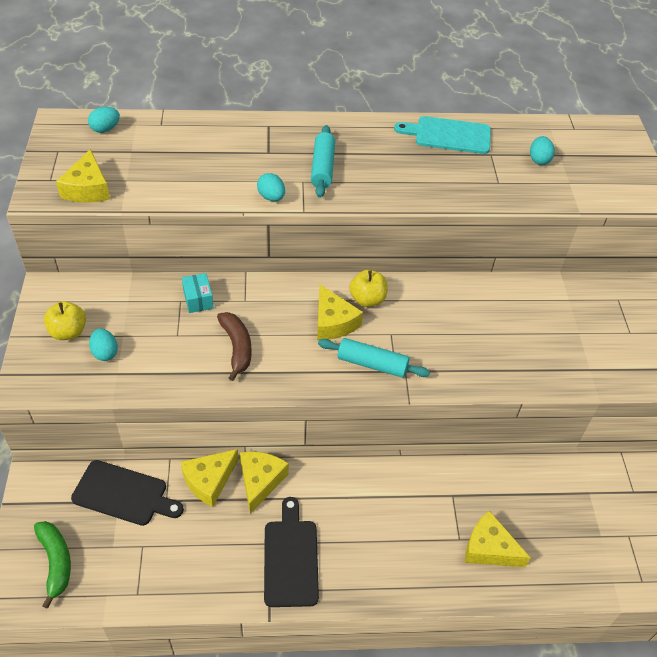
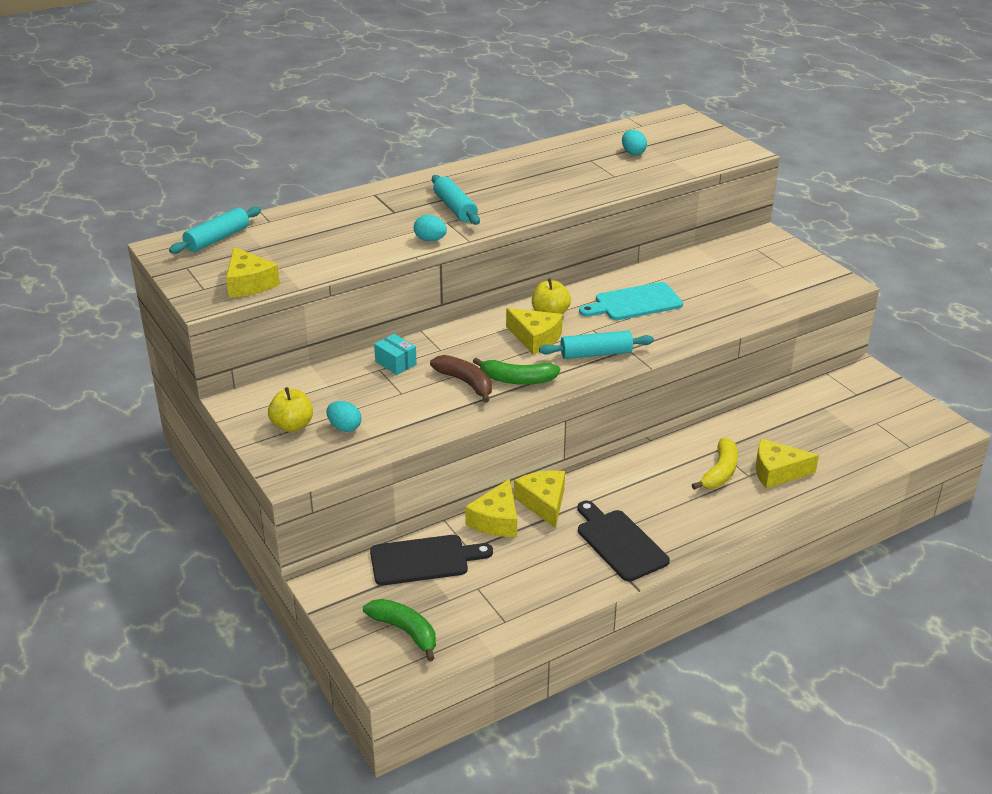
camera: 25 degrees left, 15 degrees down
turquoise egg [88,107,120,133] -> turquoise rolling pin [169,207,261,254]
turquoise cutting board [394,116,491,154] -> turquoise cutting board moved to [579,282,683,320]
none -> green banana [473,358,560,385]
none -> yellow banana [692,438,738,490]

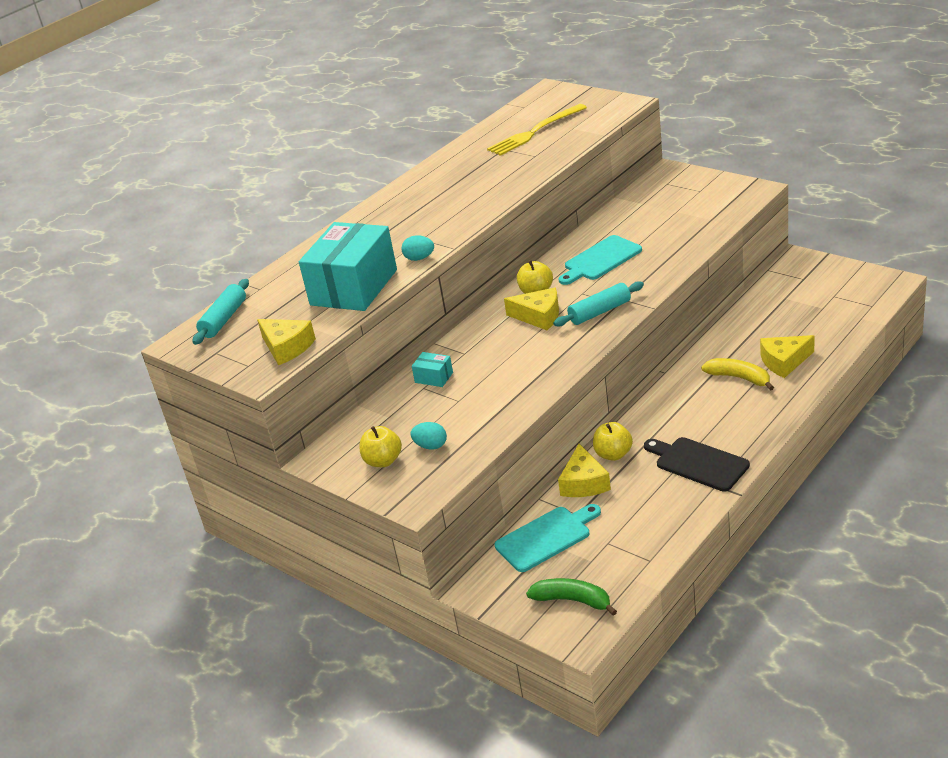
camera: 15 degrees left, 0 degrees up
black cutting board [370,535,493,585] -> turquoise cutting board [495,504,601,572]
brown banana [430,355,492,403] -> none
turquoise rolling pin [432,175,480,225] -> none
green banana [473,358,560,385] -> none
yellow cheese [514,470,565,528] -> yellow apple [593,422,633,461]
turquoise egg [622,130,647,155] -> yellow fork [487,104,587,156]
yellow banana [692,438,738,490] -> yellow banana turned 60 degrees counterclockwise [701,358,774,391]
none -> turquoise box [299,222,397,311]

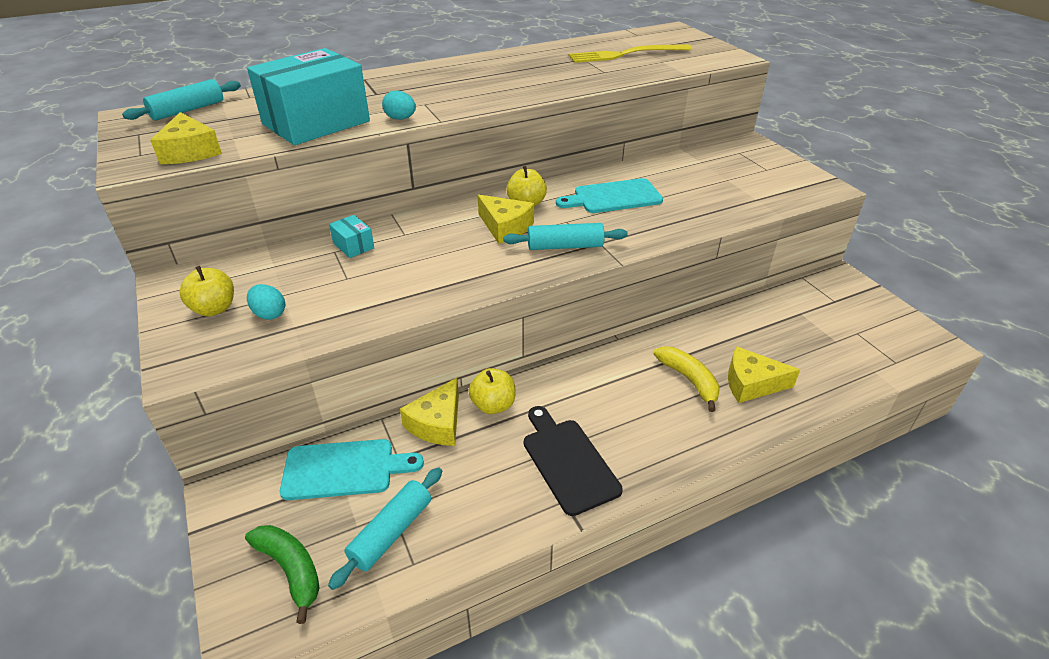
camera: 20 degrees right, 5 degrees up
none -> turquoise rolling pin [328,467,442,590]

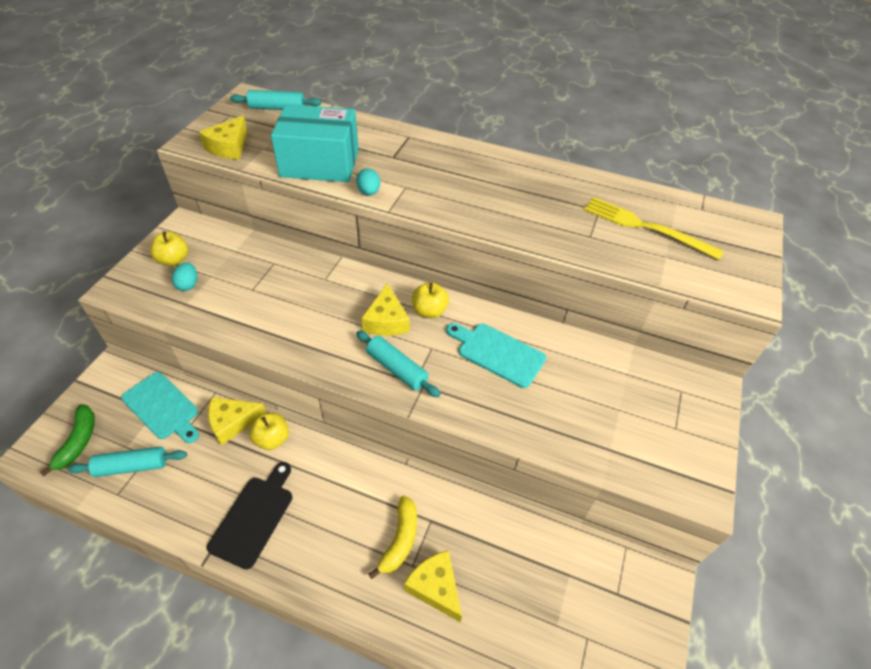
camera: 45 degrees right, 10 degrees up
turquoise box [329,215,374,258] -> none

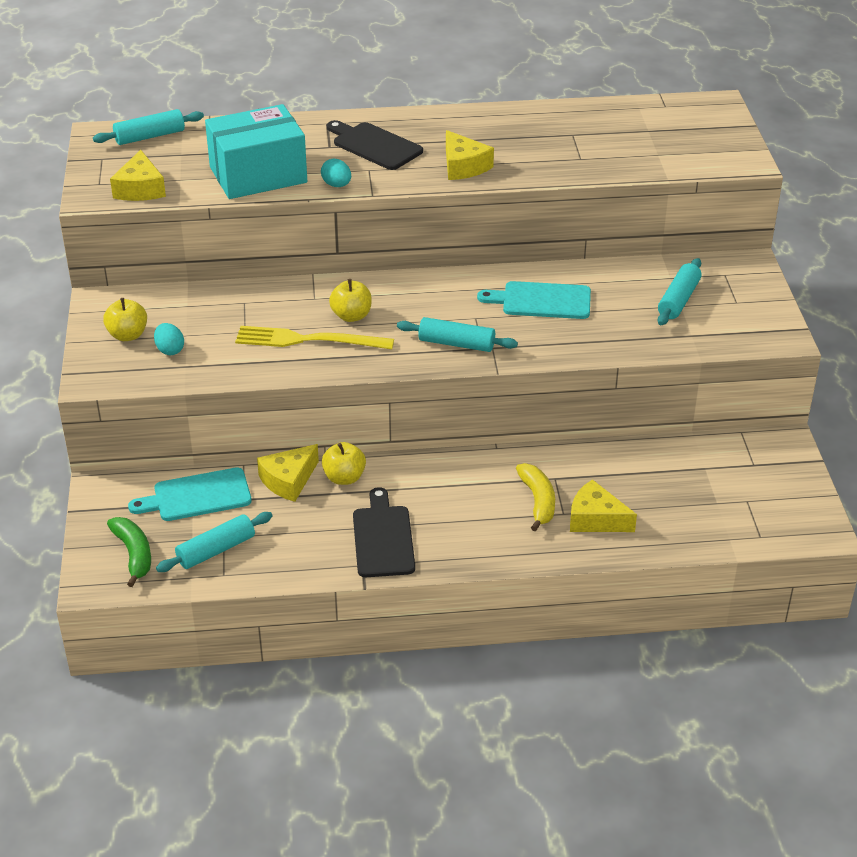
camera: 25 degrees left, 10 degrees down
turquoise cutting board [121,372,199,443] -> turquoise cutting board turned 150 degrees clockwise [128,467,252,521]
yellow cheese [361,283,410,336] -> yellow cheese moved to [446,130,494,180]
yellow apple [412,282,449,318] -> yellow apple moved to [329,279,372,322]
yellow fork [584,197,724,260] -> yellow fork moved to [235,326,394,349]
none -> black cutting board [327,120,423,170]
none -> turquoise rolling pin [658,258,702,325]

